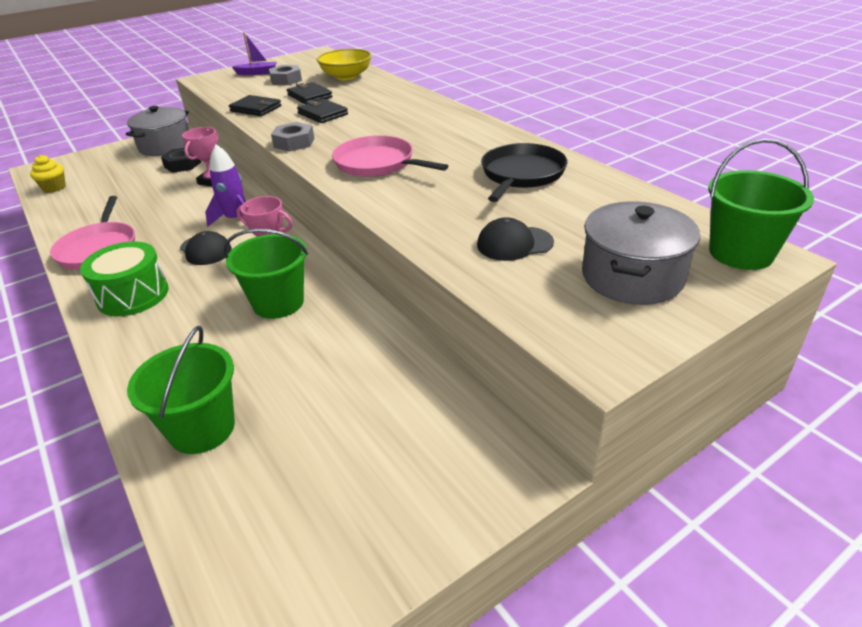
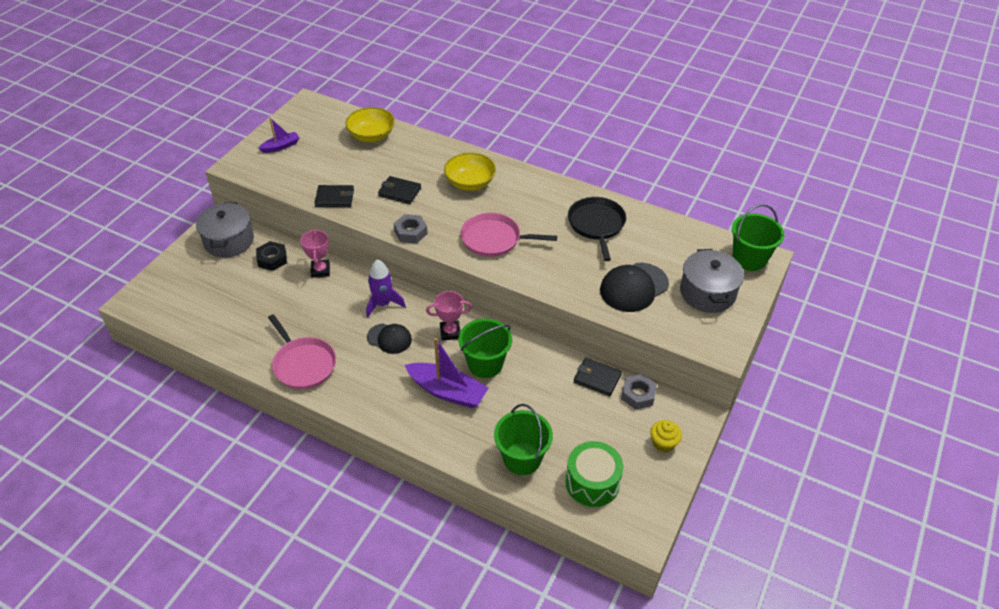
camera: 30 degrees left, 10 degrees up
yellow cupcake [30,155,66,193] -> yellow cupcake moved to [650,420,682,453]
green drum [80,241,169,316] -> green drum moved to [565,441,623,507]
grey nut [269,65,302,85] -> grey nut moved to [621,374,657,410]
black wallet [287,82,333,104] -> black wallet moved to [574,358,622,396]
black cap [477,217,554,261] -> black cap [600,263,669,312], size x1.57
none -> purple boat [405,338,489,408]
none -> yellow bowl [444,152,496,191]

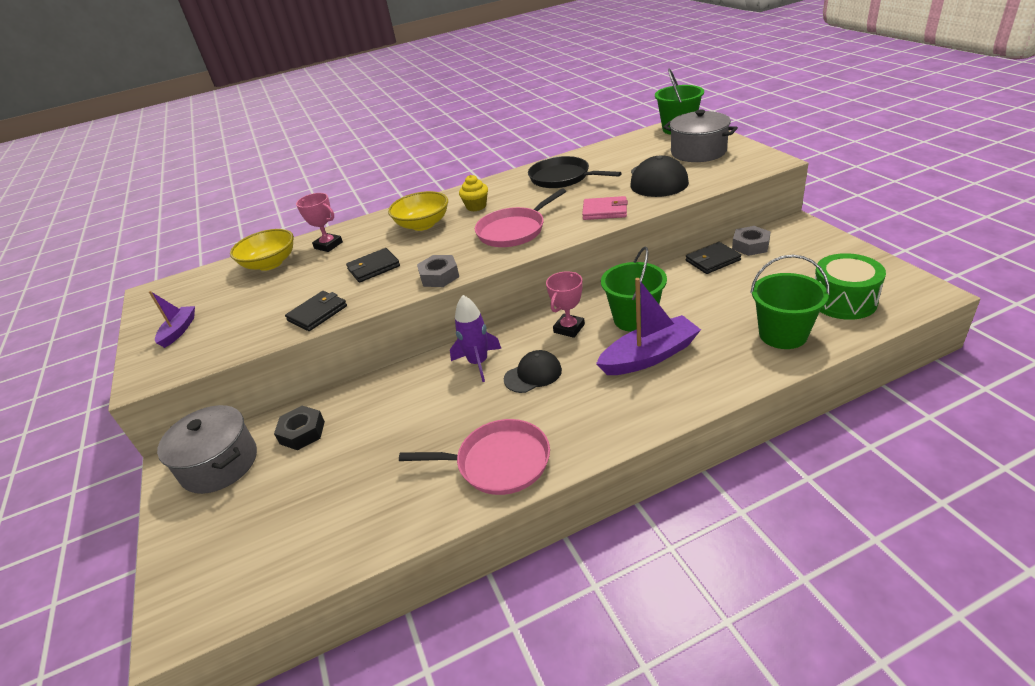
camera: 45 degrees left, 10 degrees down
pink trophy [300,229,330,278] -> pink trophy moved to [296,193,343,252]
yellow cupcake [650,420,682,453] -> yellow cupcake moved to [459,175,488,211]
none -> pink wallet [582,196,628,220]

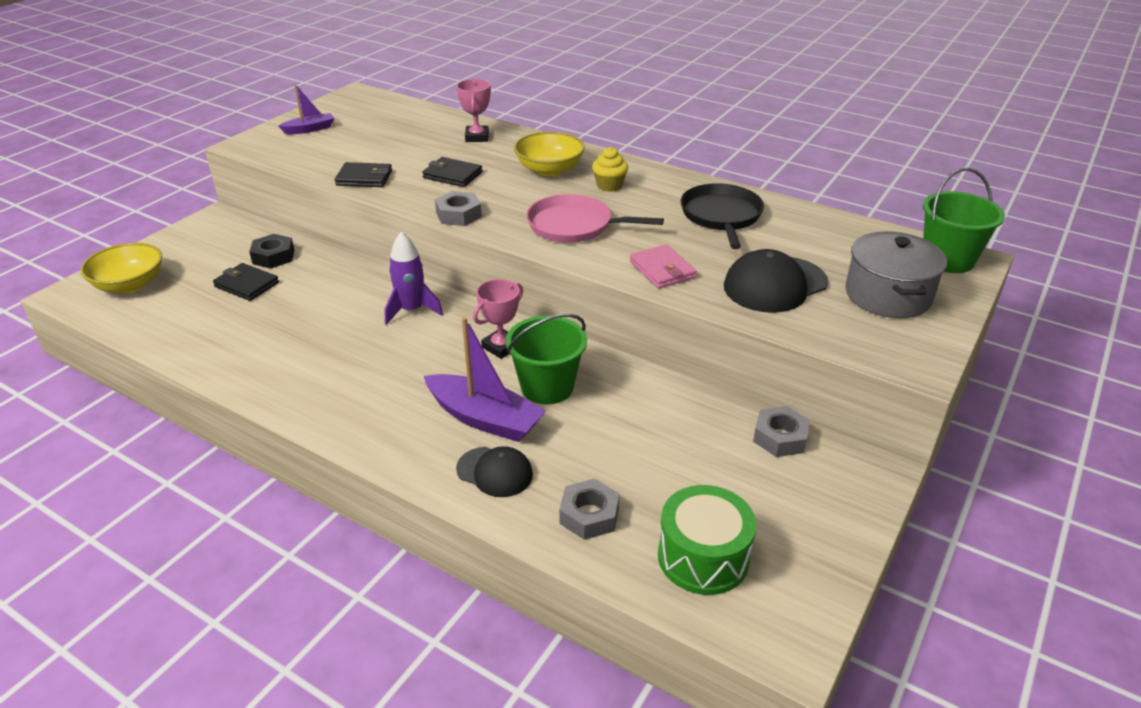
camera: 50 degrees right, 0 degrees up
grey pot [157,405,257,494] -> none
yellow bowl [230,229,294,271] -> yellow bowl moved to [80,243,162,293]
pink pan [399,419,550,495] -> none
black cap [504,350,562,393] -> black cap moved to [456,446,533,497]
pink trophy [546,271,585,338] -> pink trophy turned 45 degrees counterclockwise [473,279,523,359]
black wallet [686,242,741,274] -> black wallet moved to [213,263,279,301]
green bucket [750,255,830,349] -> grey nut [559,479,620,540]

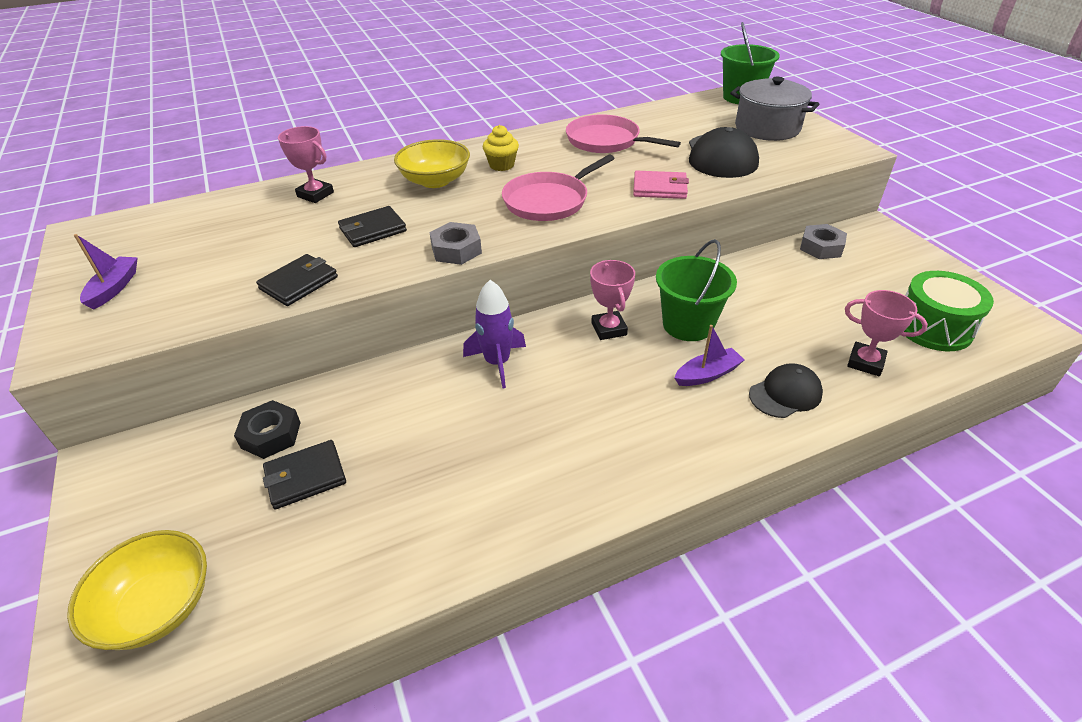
camera: 55 degrees left, 5 degrees up
purple boat [424,317,546,442] -> purple boat [674,325,744,386], size x0.57
grey nut [559,479,620,540] -> pink trophy [845,290,928,376]
black pan [681,183,764,249] -> pink pan [566,114,681,153]

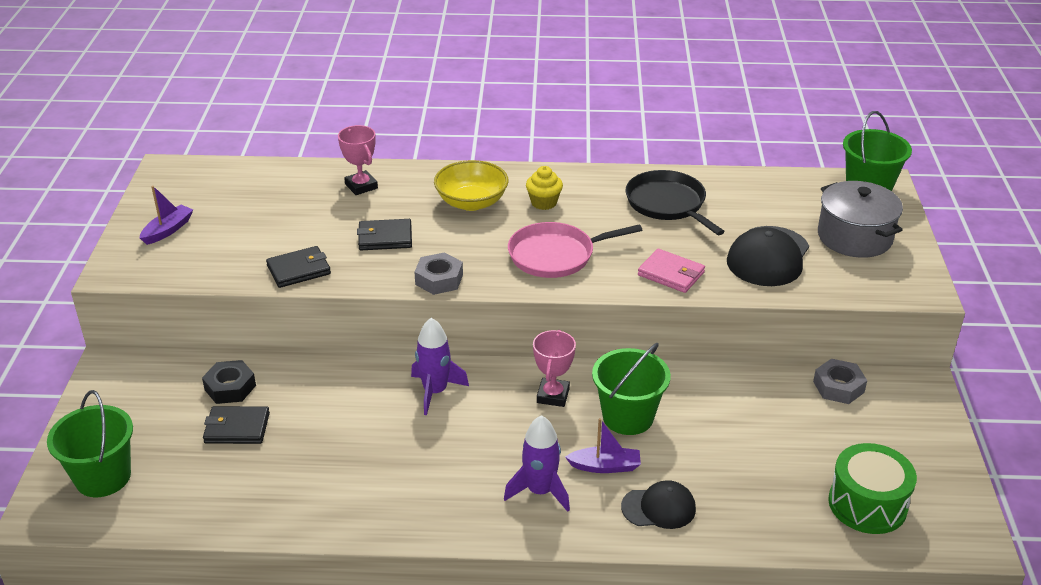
camera: 25 degrees right, 5 degrees down
yellow bowl [67,530,207,650] -> green bucket [47,390,133,497]
pink pan [566,114,681,153] -> black pan [626,170,725,235]
pink trophy [845,290,928,376] -> none
none -> purple rocket [504,415,570,512]

